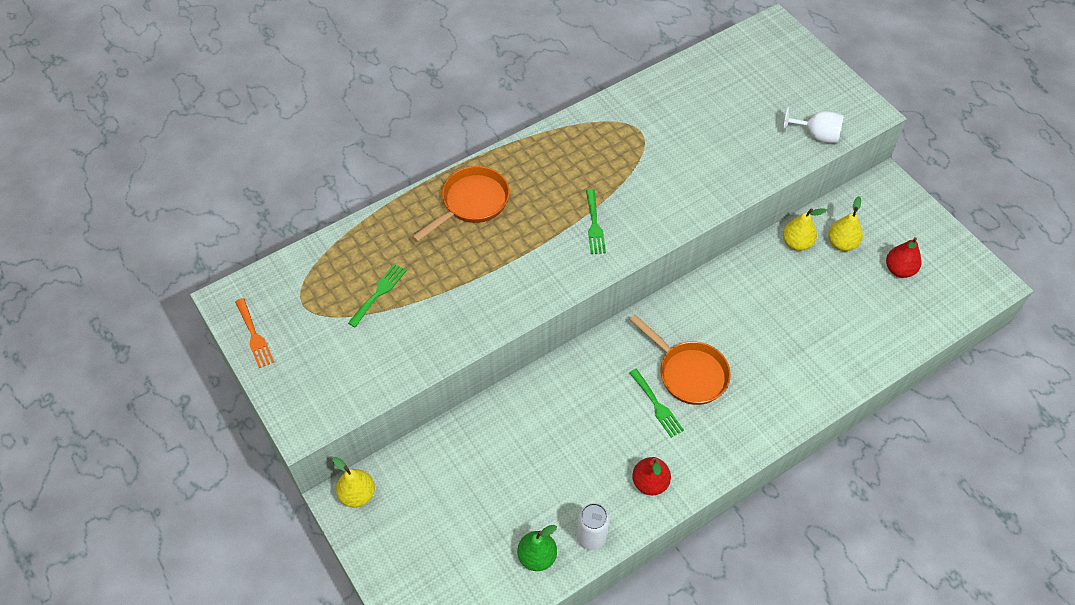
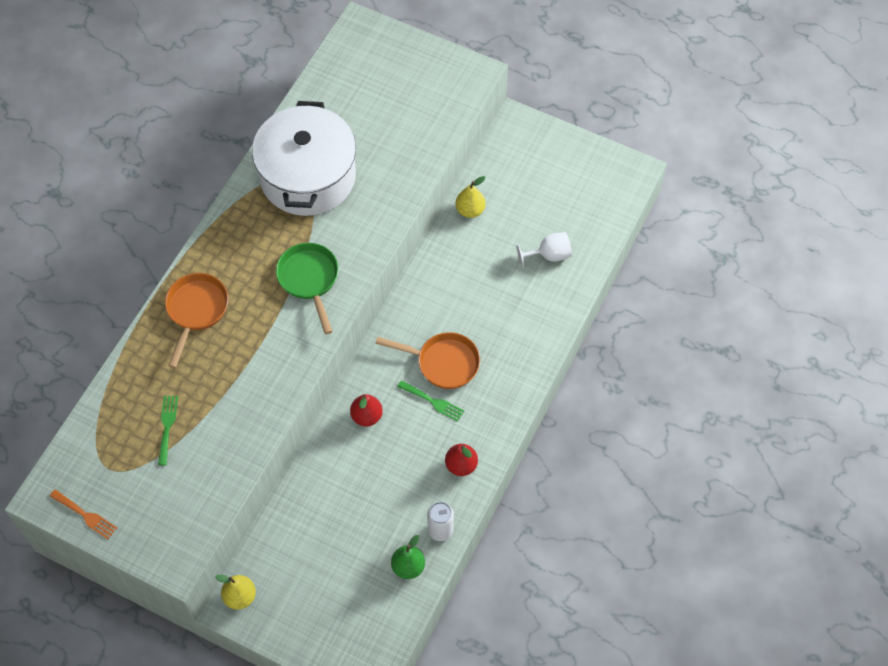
camera: 30 degrees left, 5 degrees up
green fork [586,189,606,254] -> green pan [276,243,339,334]
white goblet [782,107,844,143] -> white goblet moved to [517,232,572,267]
yellow pear [828,196,863,251] -> none
red pear [886,237,922,278] -> red pear moved to [350,394,383,426]
none -> white pot [252,101,356,216]

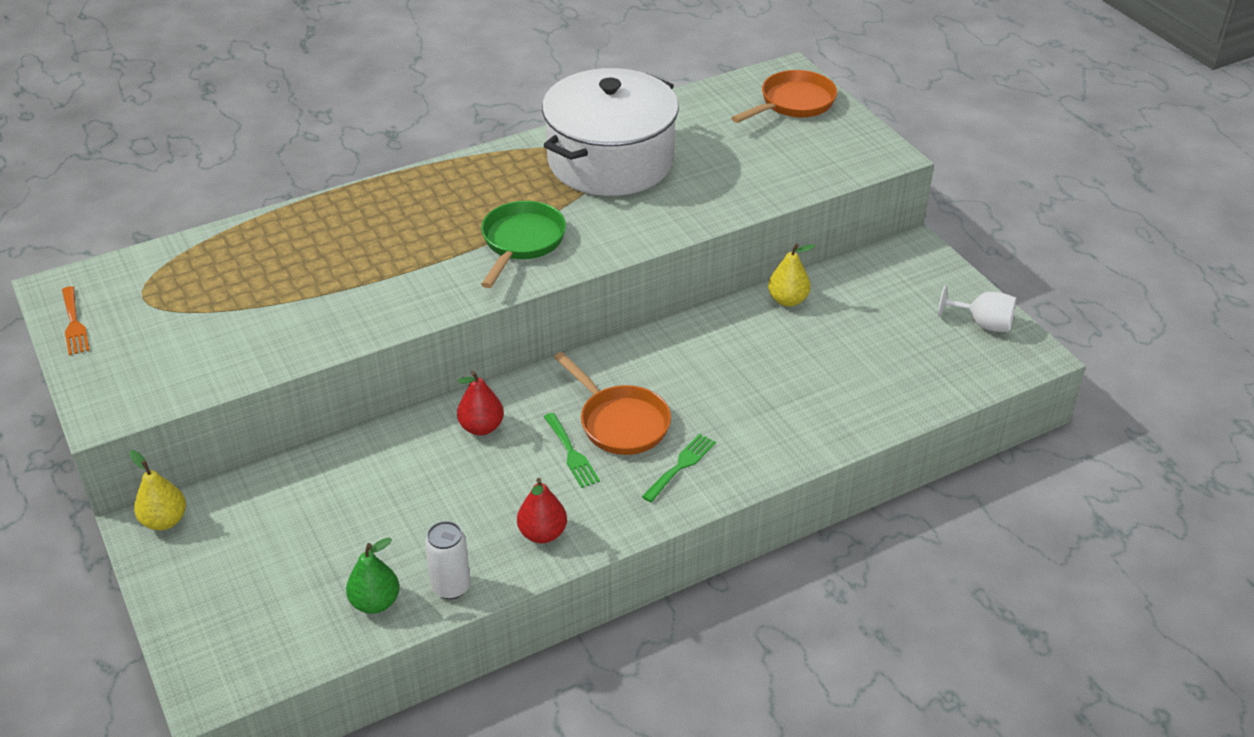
camera: 35 degrees right, 20 degrees down
green fork [158,396,178,465] -> green fork moved to [642,434,716,502]
orange pan [165,273,228,368] -> orange pan moved to [731,70,837,123]
white goblet [517,232,572,267] -> white goblet moved to [938,285,1017,332]

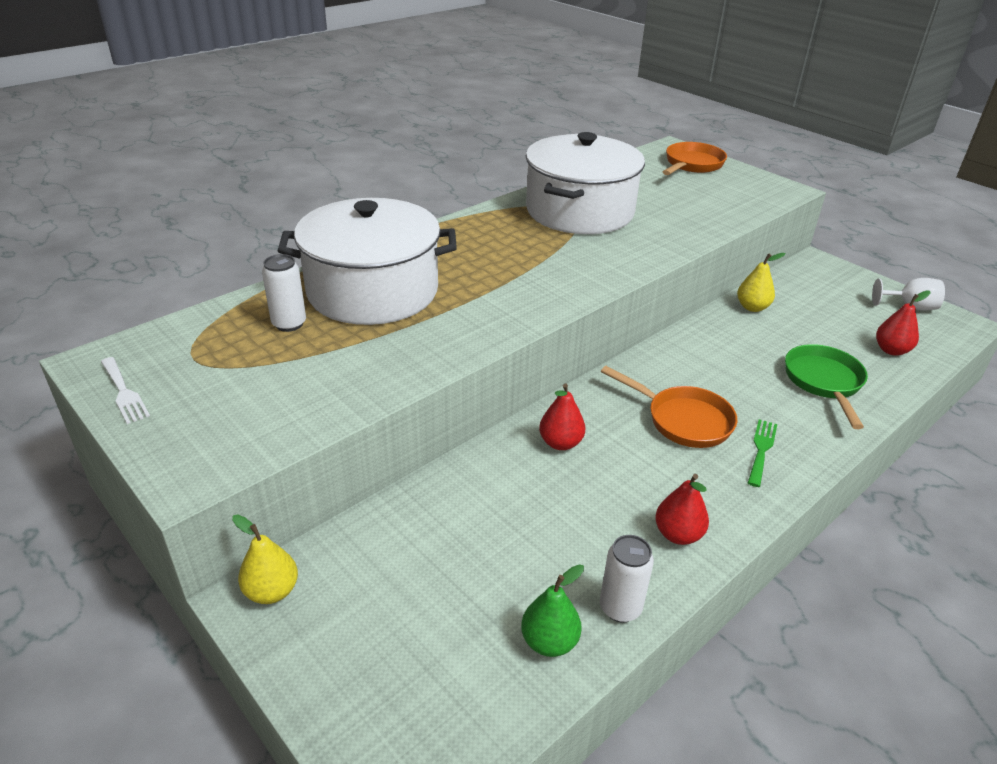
camera: 15 degrees left, 5 degrees down
orange fork [62,286,90,355] -> white fork [101,357,150,424]
green pan [481,201,566,288] -> green pan moved to [785,344,868,429]
green fork [544,413,600,488] -> none
none -> white can [262,254,306,332]
none -> white pot [277,198,457,325]
none -> red pear [876,290,931,356]

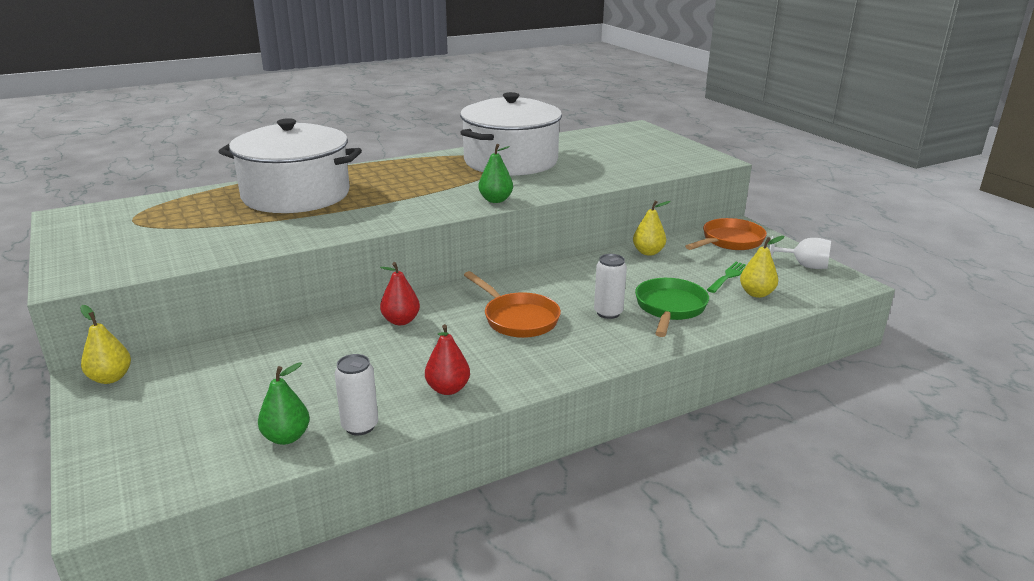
camera: 15 degrees right, 10 degrees down
white fork [101,357,150,424] -> none
white can [262,254,306,332] -> white can moved to [594,254,627,319]
orange pan [663,142,727,175] -> orange pan moved to [685,218,767,250]
green fork [748,419,777,487] -> green fork moved to [707,262,747,293]
red pear [876,290,931,356] -> yellow pear [740,236,784,298]
none -> green pear [479,144,513,203]

